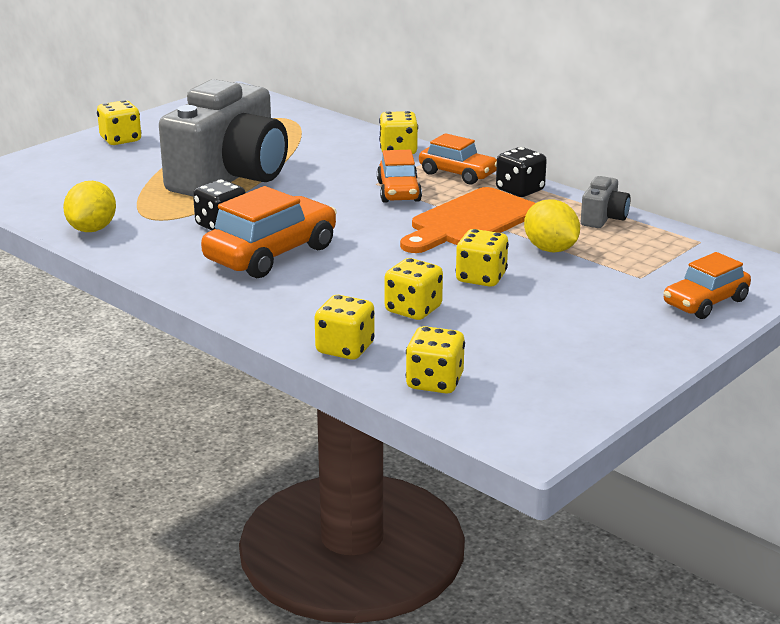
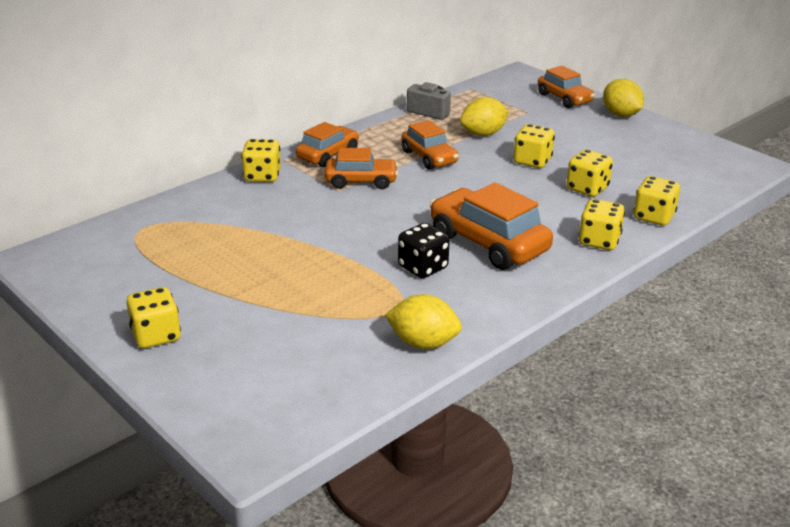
camera: 85 degrees left, 5 degrees up
grey camera [159,79,288,196] -> none
orange cutting board [400,187,535,253] -> orange car [402,120,459,170]
yellow dice [405,326,465,394] -> yellow dice moved to [578,199,625,250]
black dice [496,147,547,197] -> none
none -> yellow lemon [603,79,644,117]

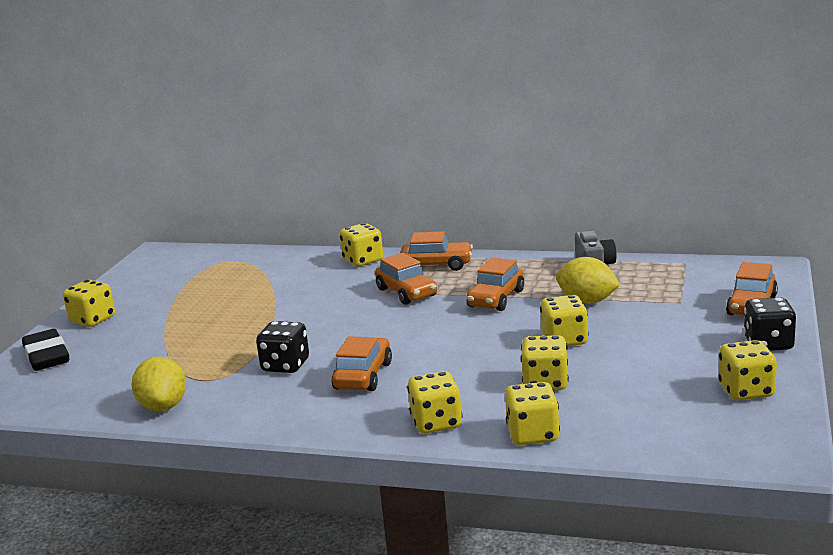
camera: 60 degrees right, 10 degrees down
orange car [430,182,553,270] -> orange car [332,336,392,391], size x0.63
yellow lemon [603,79,644,117] -> black dice [743,297,797,351]
none -> black eraser [22,329,69,371]
none -> yellow dice [718,340,777,400]

